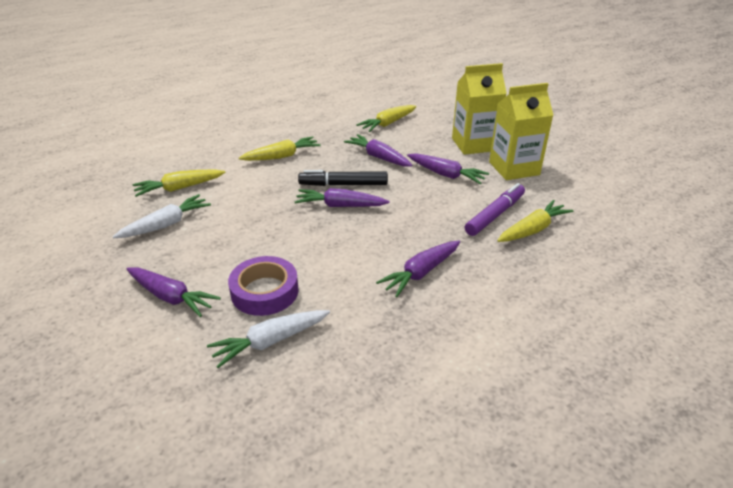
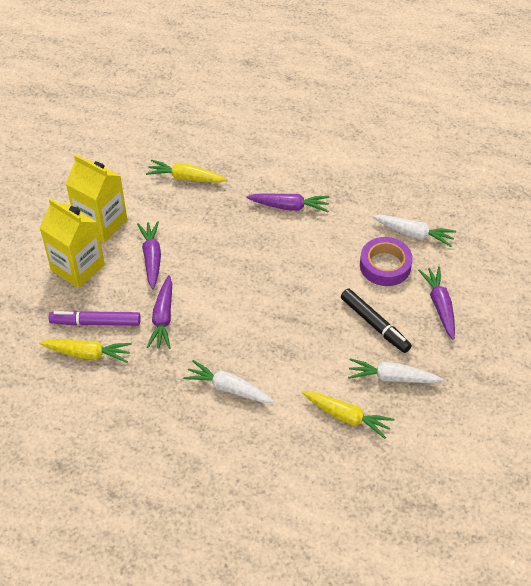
camera: 130 degrees left, 15 degrees up
yellow carrot [239,136,321,161] -> white carrot [183,360,274,403]
purple carrot [294,188,390,207] -> none
black marker [298,170,388,186] -> black marker moved to [341,288,412,353]
purple marker [465,183,525,236] -> purple marker moved to [49,310,140,326]

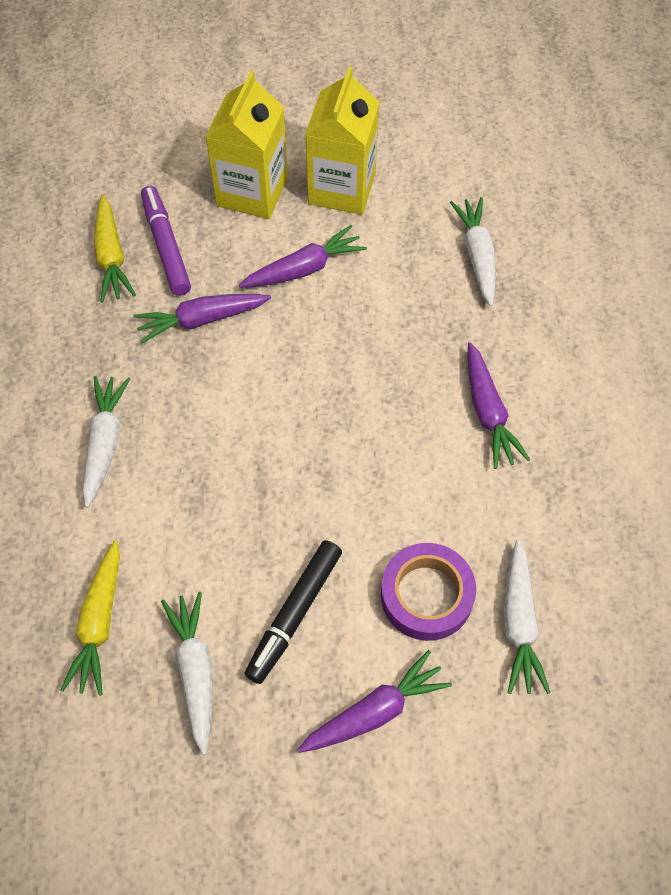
camera: 70 degrees right, 10 degrees up
yellow carrot [146,160,227,183] -> white carrot [450,197,496,306]

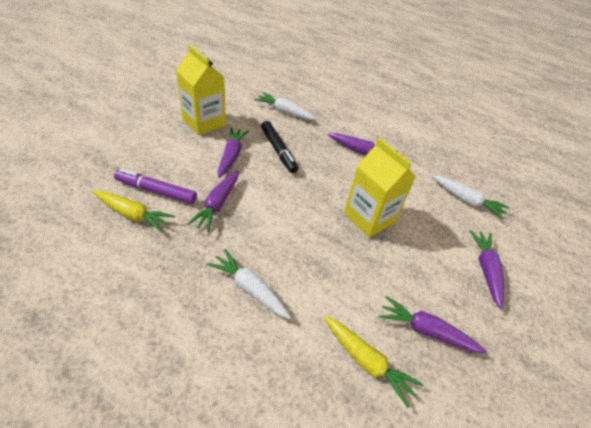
camera: 60 degrees left, 15 degrees down
white carrot [161,592,213,755] -> purple carrot [379,296,487,353]
yellow carton [205,71,288,219] -> yellow carton moved to [344,138,416,238]
black marker [244,540,342,684] -> black marker moved to [261,121,298,173]
purple tape [381,543,476,641] -> none

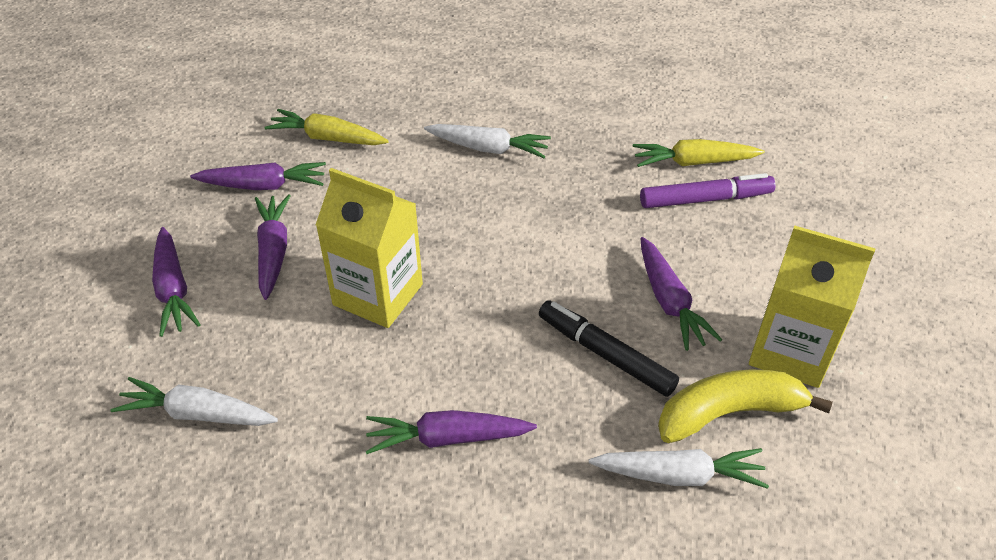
camera: 160 degrees right, 0 degrees up
purple carrot [187,171,239,232] -> purple carrot moved to [255,194,291,300]
none -> yellow banana [658,369,833,443]

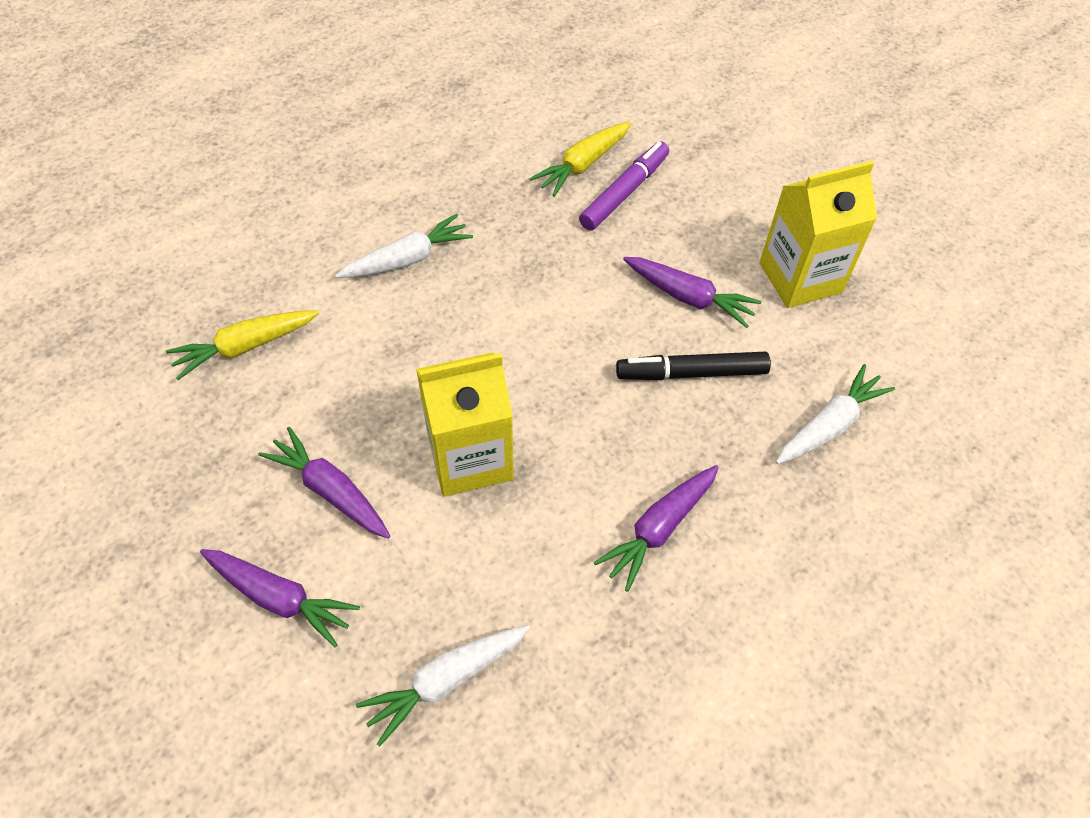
camera: 45 degrees left, 10 degrees up
purple carrot [190,162,326,190] -> none
yellow banana [658,369,833,443] -> none

